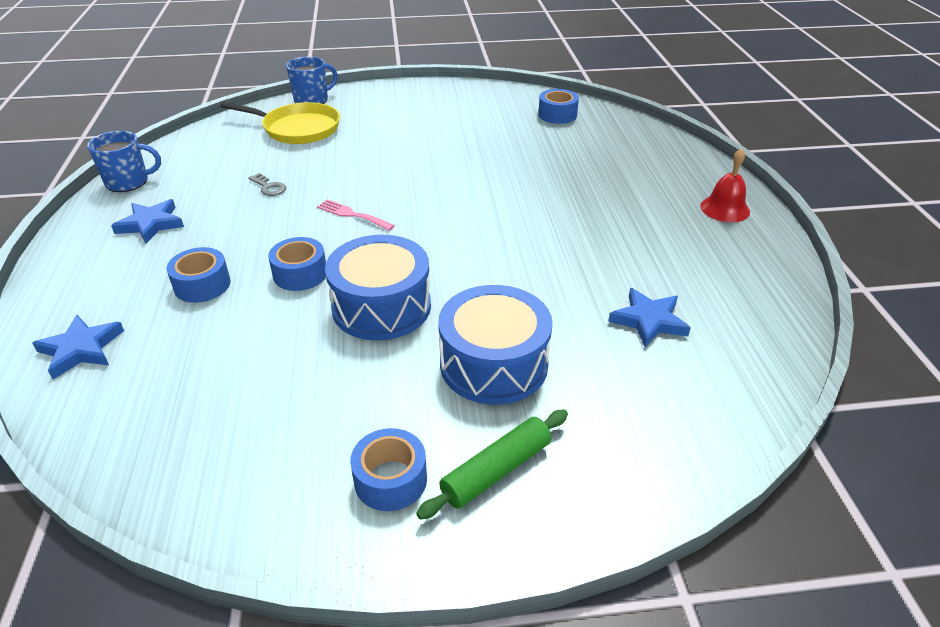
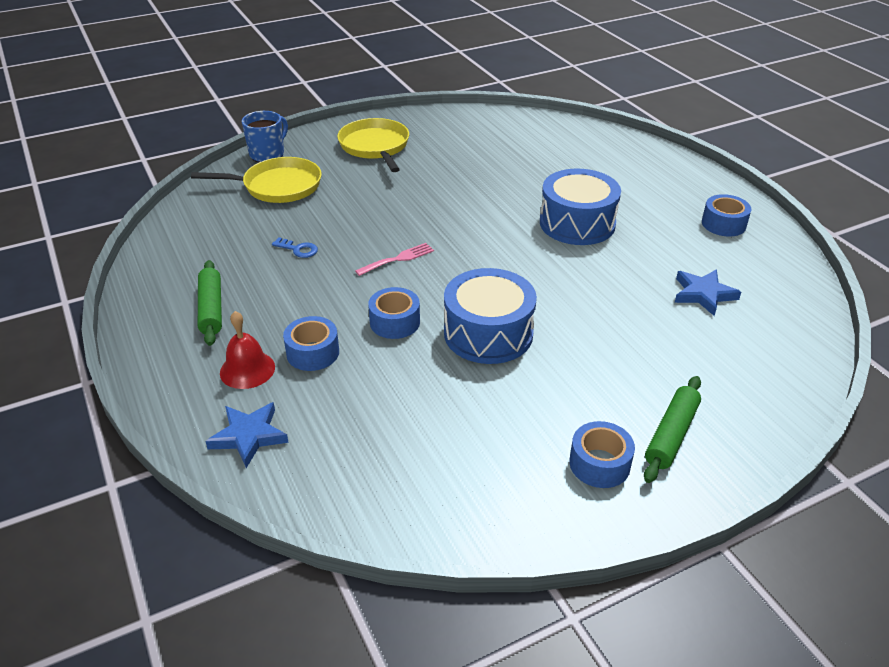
camera: 20 degrees left, 0 degrees up
blue mug [87,131,161,192] -> none
blue star [111,199,184,244] -> green rolling pin [198,260,222,346]
grey key [248,173,286,196] -> blue key [272,237,318,258]
pink fork [317,199,395,231] -> pink fork turned 135 degrees clockwise [355,243,434,276]
blue drum [438,285,553,405] -> blue drum moved to [540,169,621,245]
blue tape [538,89,579,124] -> blue tape moved to [702,194,751,237]
red bell [700,148,750,222] -> red bell moved to [220,311,275,389]
none -> yellow pan [337,118,409,172]

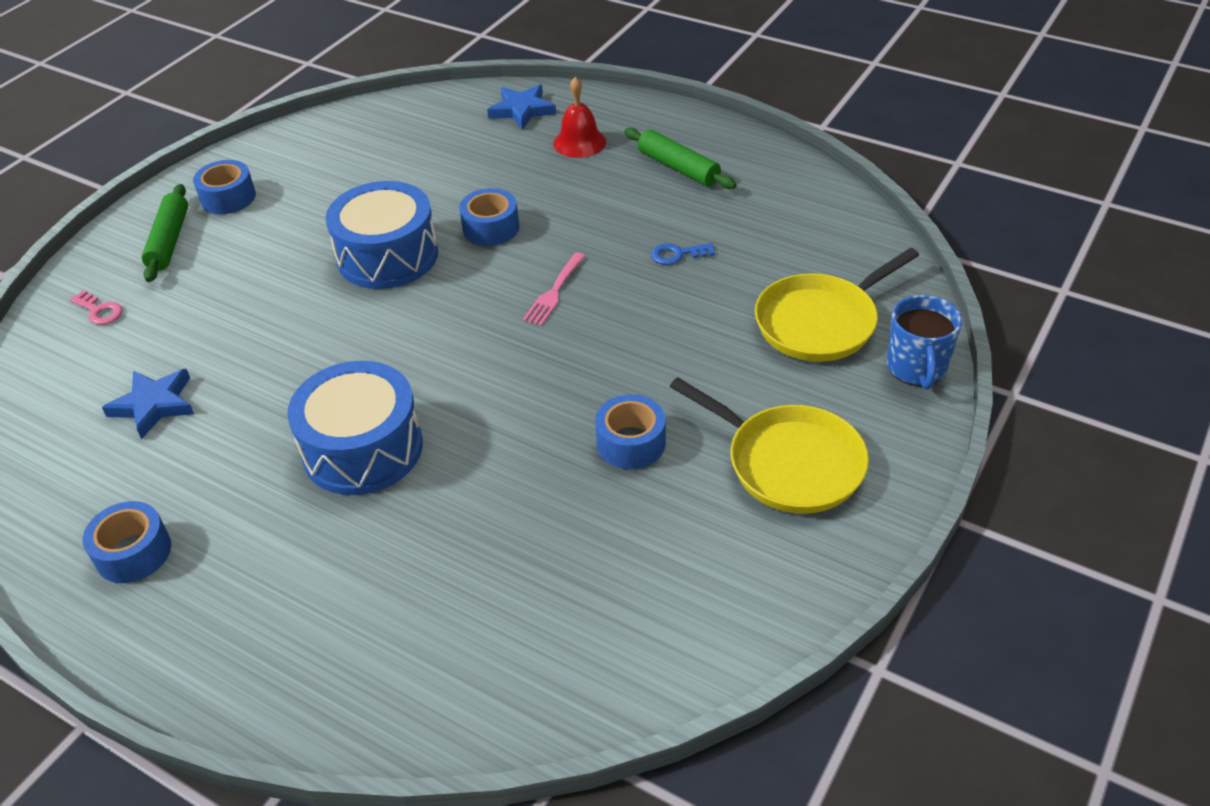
camera: 150 degrees right, 5 degrees up
blue tape [283,316,339,371] -> blue tape moved to [595,394,666,469]
none -> pink key [70,290,123,325]

